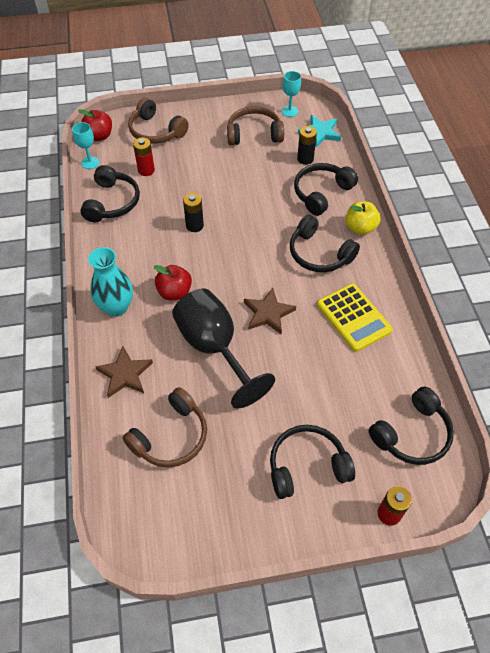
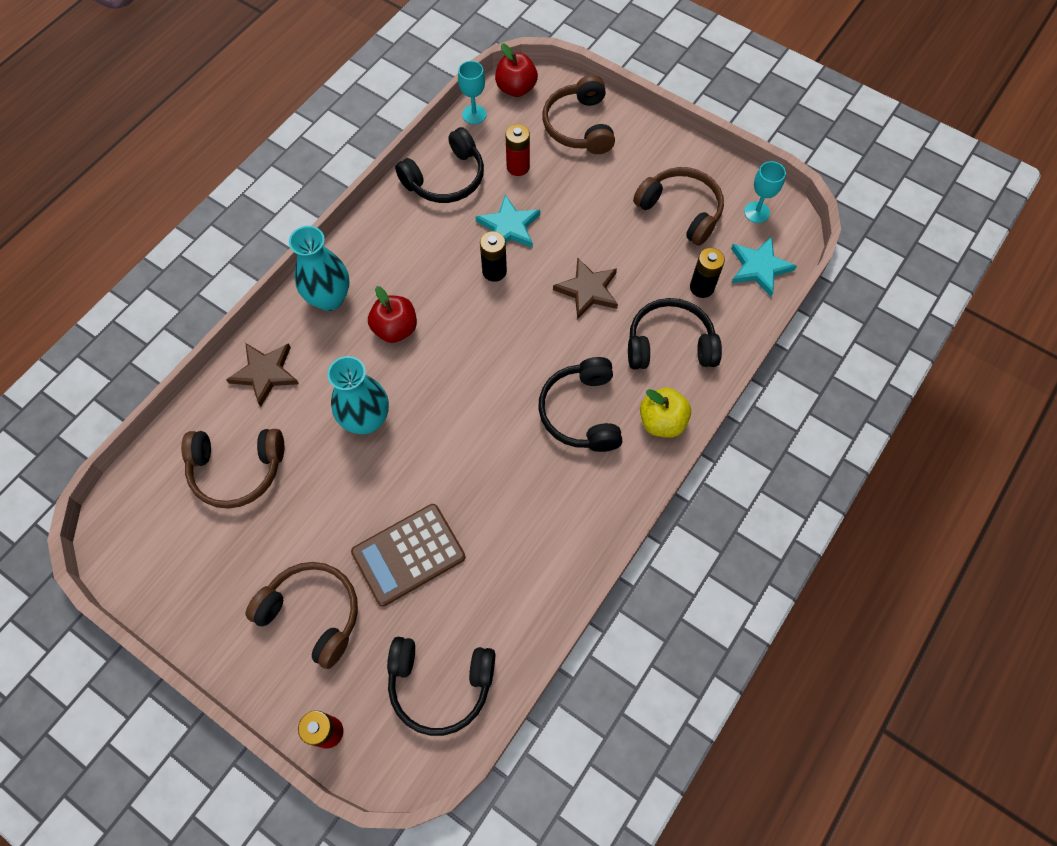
camera: 45 degrees right, 10 degrees up
black goblet [172,288,275,409] -> turquoise vase [327,356,389,434]
brown star [244,288,296,334] -> brown star moved to [553,257,618,319]
black headphones [270,425,355,499] -> brown headphones [245,562,358,669]
yellow calculator [317,283,393,352] -> none
none -> brown calculator [351,504,465,607]
none -> turquoise star [476,194,540,248]

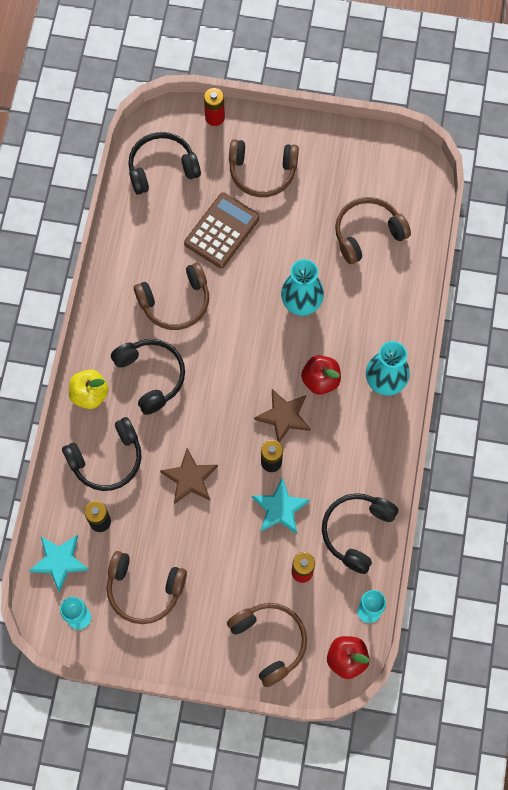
camera: 155 degrees right, 5 degrees up
brown star [226,343,299,407] -> brown star moved to [254,389,311,443]
none -> brown headphones [134,263,209,330]

